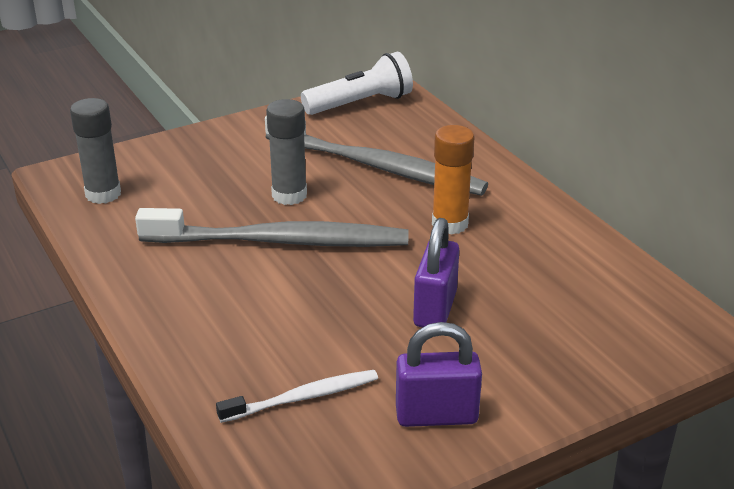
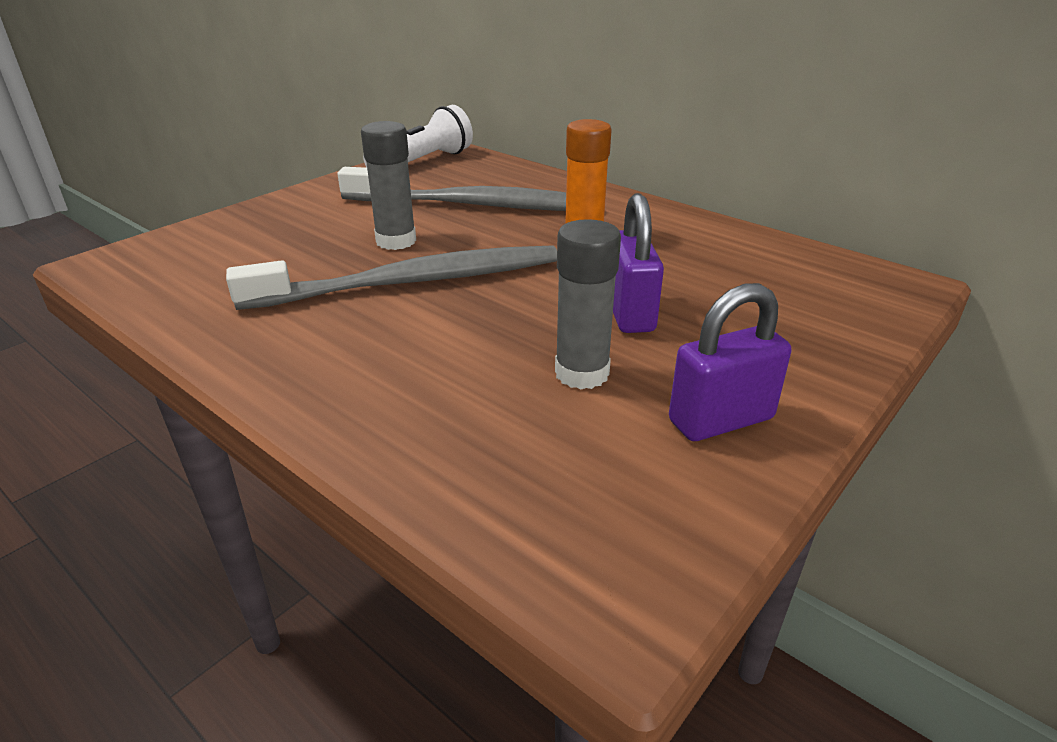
camera: 20 degrees left, 0 degrees up
grey glue stick [70,98,121,204] -> grey glue stick moved to [555,219,621,389]
white toothbrush [216,370,378,423] -> none

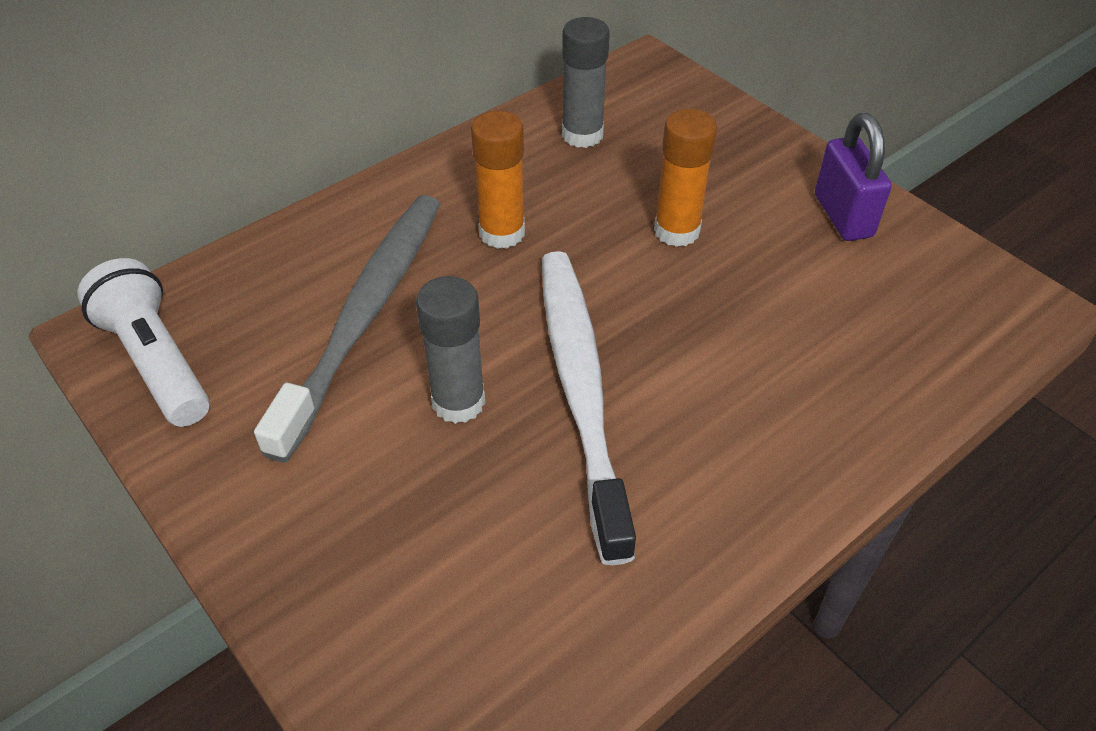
camera: 80 degrees left, 15 degrees up
grey toothbrush [226,246,557,310] -> white toothbrush [542,251,636,565]
grey glue stick [555,219,621,389] -> grey glue stick moved to [562,17,610,148]
purple padlock [613,193,664,333] -> orange glue stick [654,109,717,247]

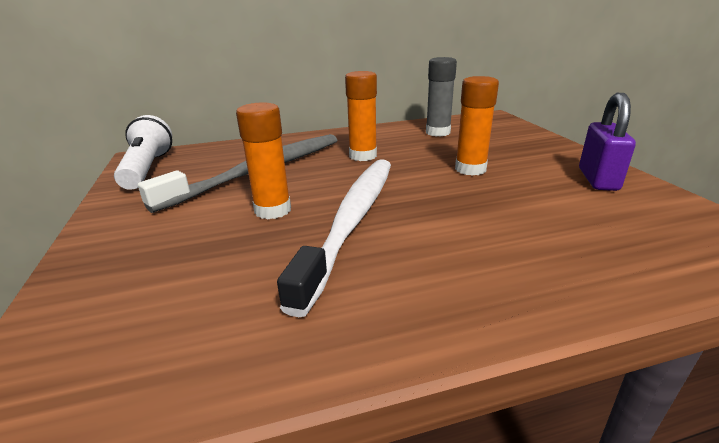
camera: 25 degrees right, 20 degrees down
grey glue stick [416,276,486,424] -> orange glue stick [236,102,291,219]

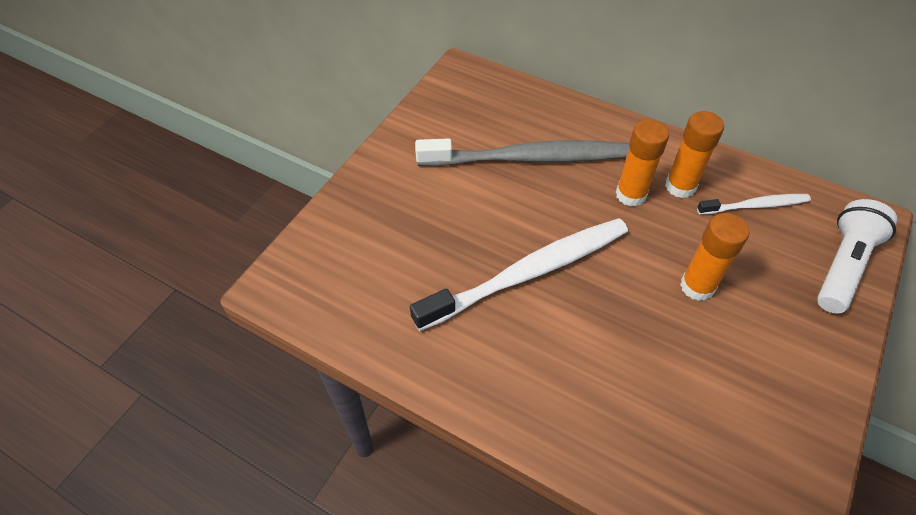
camera: 45 degrees right, 25 degrees up
white flashlight [114,115,172,190] -> white flashlight moved to [817,199,898,314]
orange glue stick [236,102,291,219] -> orange glue stick moved to [665,111,724,198]
grey glue stick [426,57,457,137] -> white toothbrush [697,194,811,215]
purple padlock [579,93,636,191] -> none

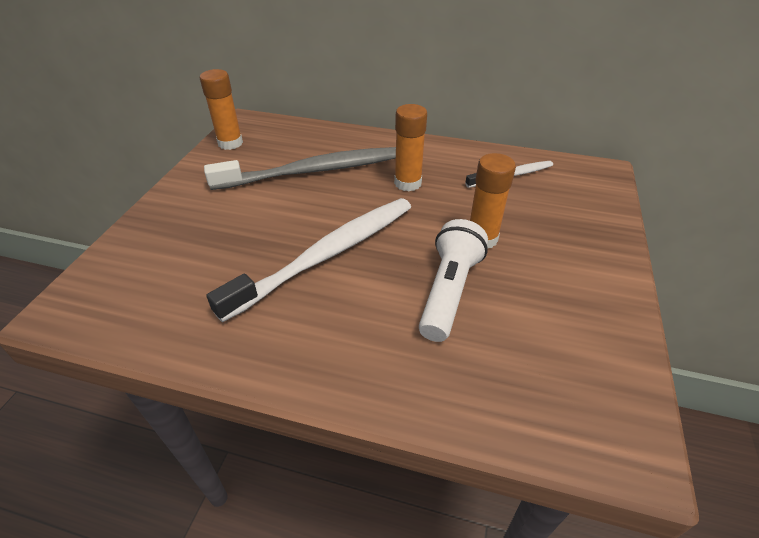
camera: 15 degrees left, 10 degrees down
orange glue stick [665,111,724,198] -> orange glue stick moved to [200,69,243,150]
white flashlight [817,199,898,314] -> white flashlight moved to [419,219,488,342]

